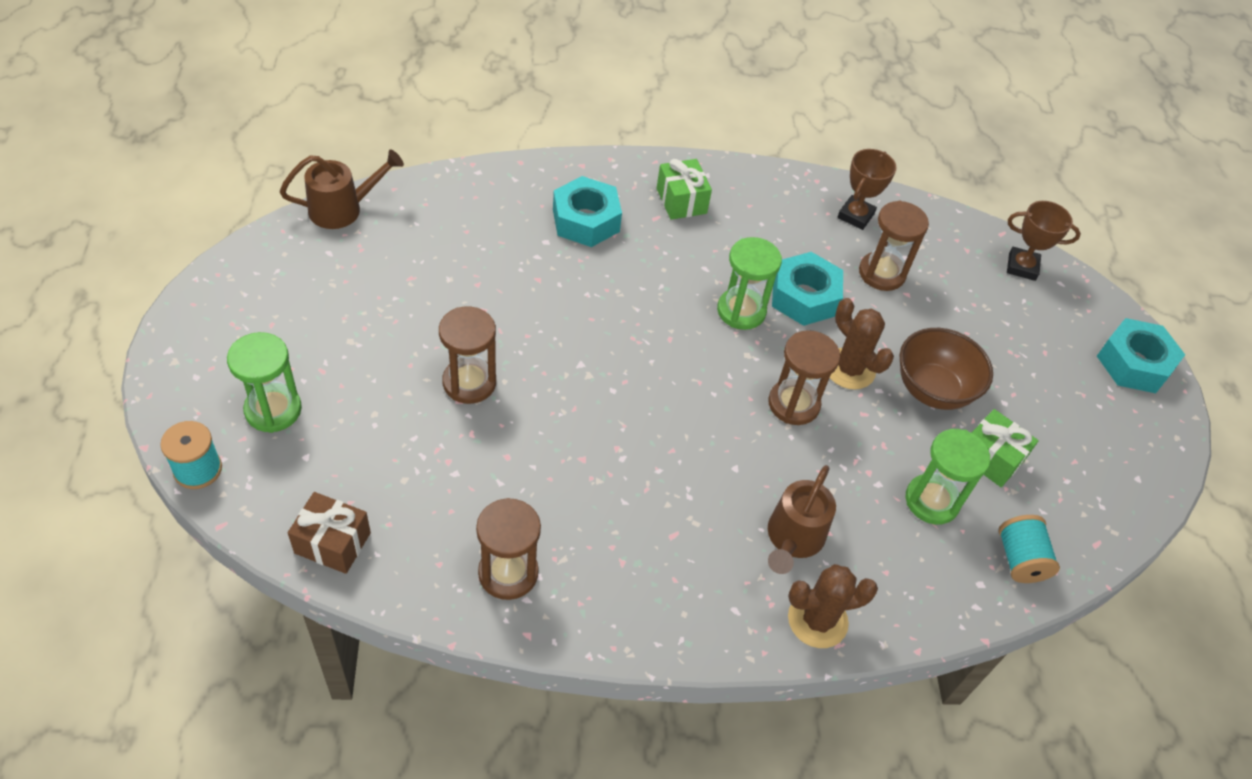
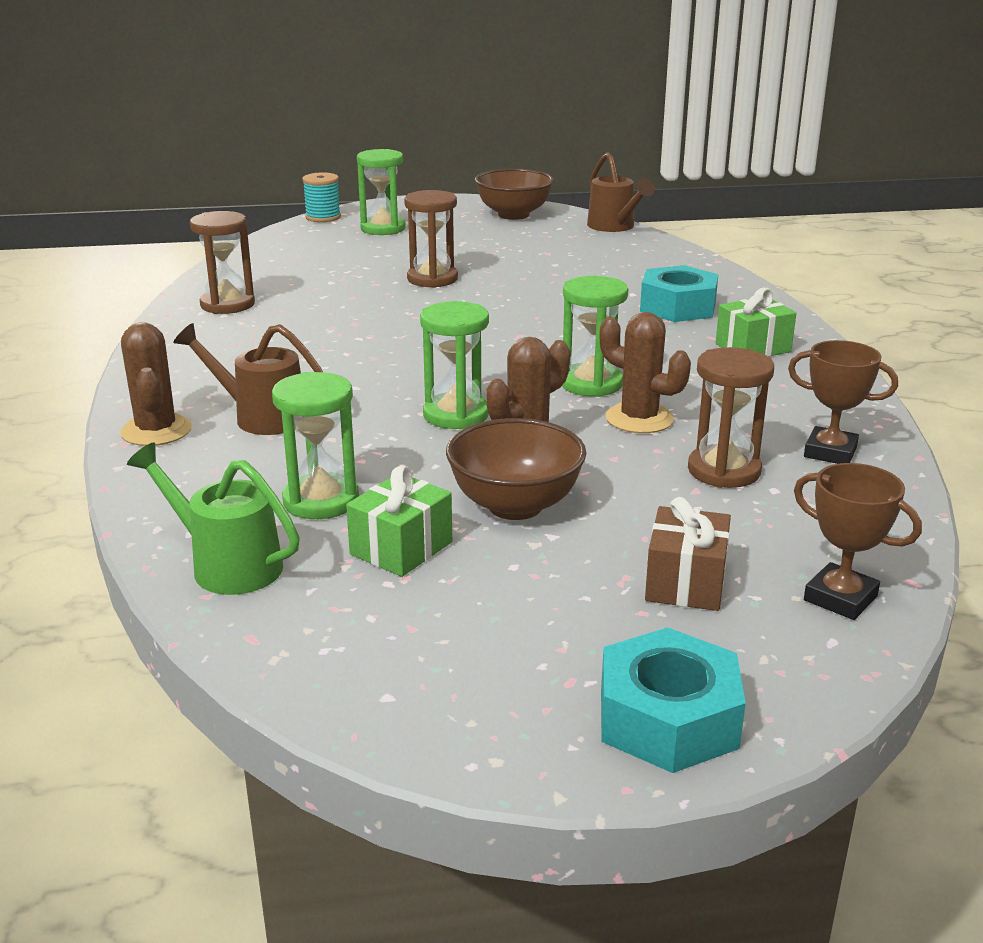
camera: 90 degrees right, 25 degrees down
brown gift [288,492,371,574] -> brown gift moved to [645,497,731,611]
brown hourglass [768,330,840,425] -> green hourglass [420,301,489,429]
turquoise nut [772,252,843,326] -> brown cactus [599,312,691,433]
turquoise spool [998,515,1060,583] -> green watering can [127,442,300,595]
brown trophy [1007,201,1081,281] -> brown trophy turned 60 degrees counterclockwise [794,463,922,620]
none -> brown bowl [475,168,554,220]

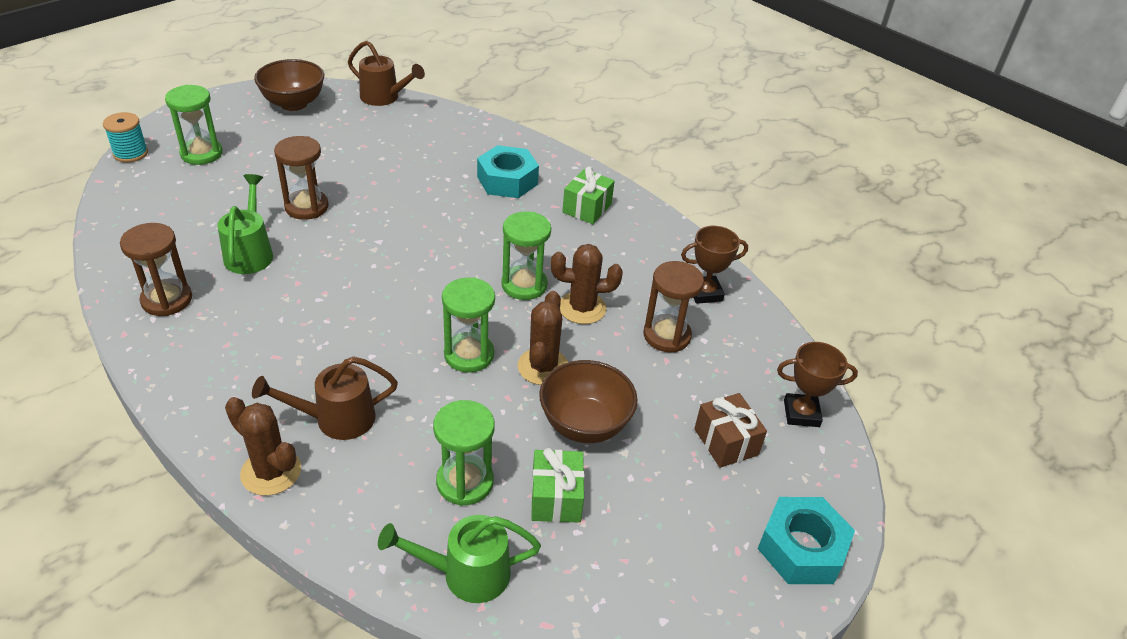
camera: 40 degrees left, 15 degrees up
none -> green watering can [217,174,273,274]

